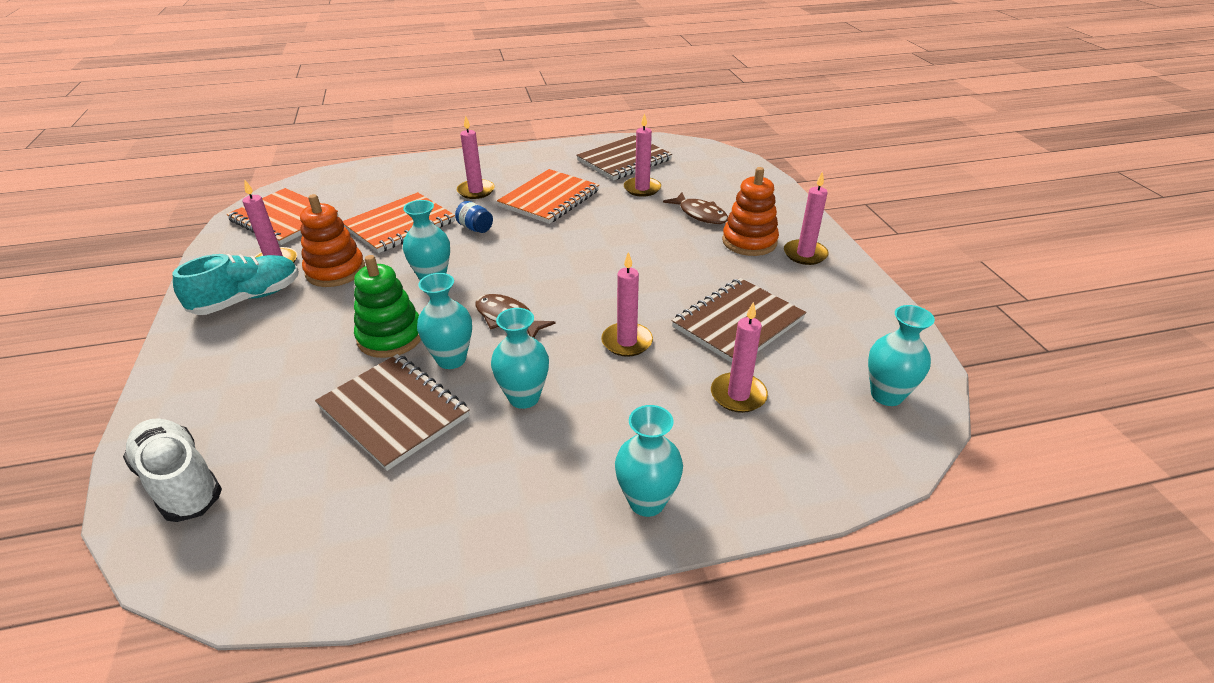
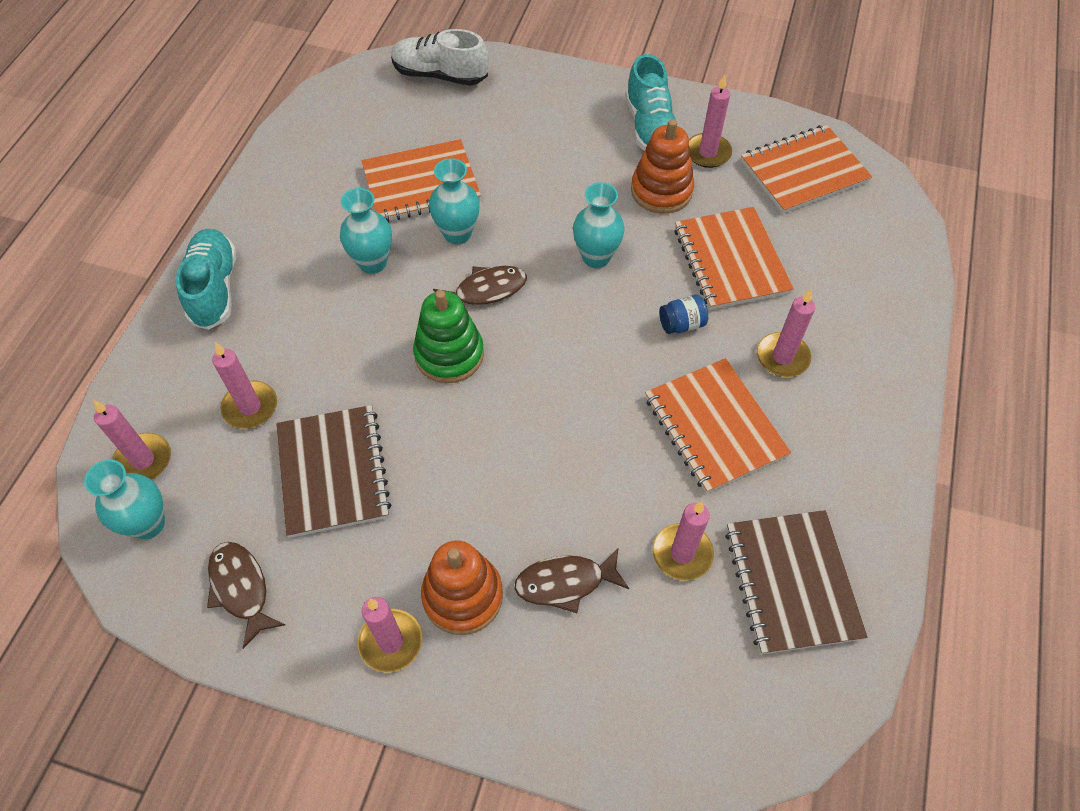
camera: 120 degrees right, 20 degrees up
white shoe [123,418,222,522] -> white shoe turned 150 degrees counterclockwise [391,29,489,86]
brown notebook [315,354,470,471] -> orange notebook [361,139,481,222]
green stacking toy [354,255,421,358] -> green stacking toy moved to [413,290,484,383]
pink candle [601,252,653,357] -> pink candle moved to [94,400,171,480]
turquoise vase [615,405,683,517] -> turquoise shoe [176,229,236,330]
none -> brown fish [207,542,285,649]

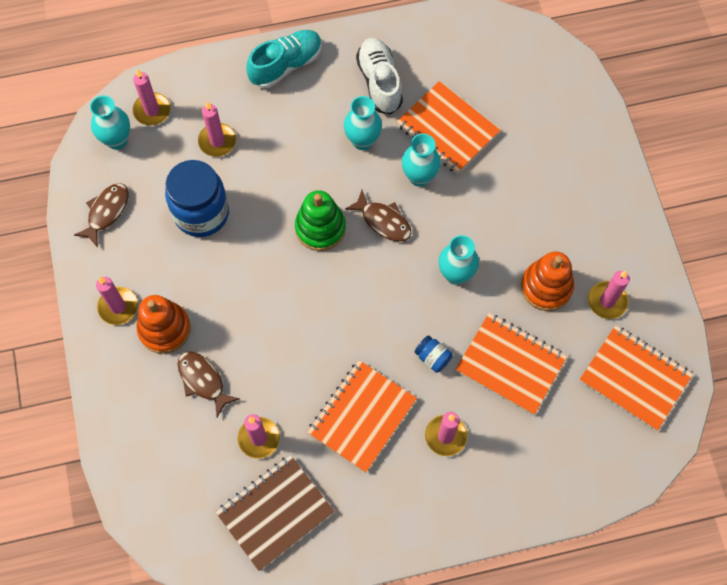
camera: 60 degrees right, 10 degrees up
brown notebook [276,405,391,538] -> blue jar [165,160,229,237]
white shoe [391,29,489,86] -> white shoe moved to [356,38,403,114]
turquoise shoe [625,54,676,151] -> none
orange notebook [674,207,794,310] -> orange notebook turned 75 degrees clockwise [455,313,567,415]

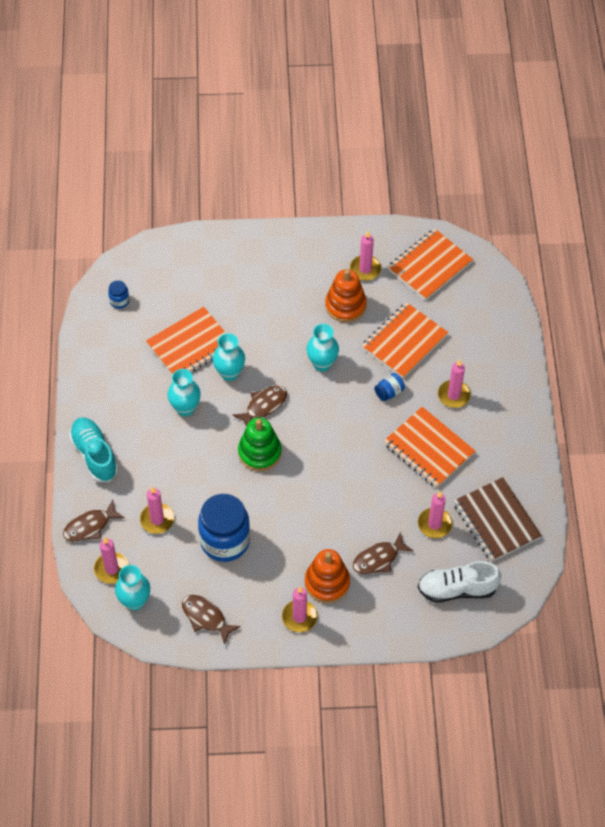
camera: 80 degrees left, 10 degrees down
white shoe [356,38,403,114] -> white shoe moved to [418,561,501,602]
none -> brown fish [63,500,125,541]
none -> blue jar [108,280,129,309]

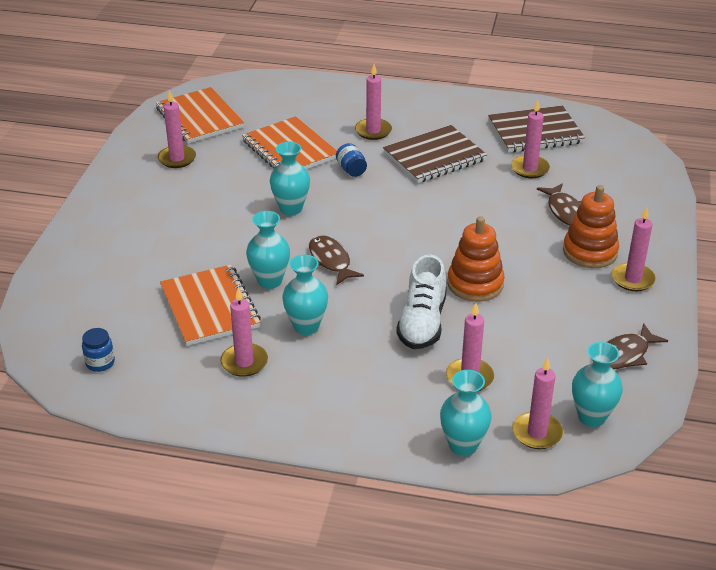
camera: 75 degrees left, 20 degrees down
brown fish [63,500,125,541] -> turquoise vase [440,370,492,456]
turquoise shoe [69,417,118,482] -> none
blue jar [198,494,250,562] -> none
green stacking toy [238,417,282,471] -> none
orange stacking toy [325,269,367,323] -> orange stacking toy moved to [447,216,505,302]
orange notebook [384,407,475,488] -> brown notebook [383,125,487,183]
white shoe [418,561,501,602] -> white shoe moved to [396,255,447,349]
none -> pink candle [220,288,268,377]

